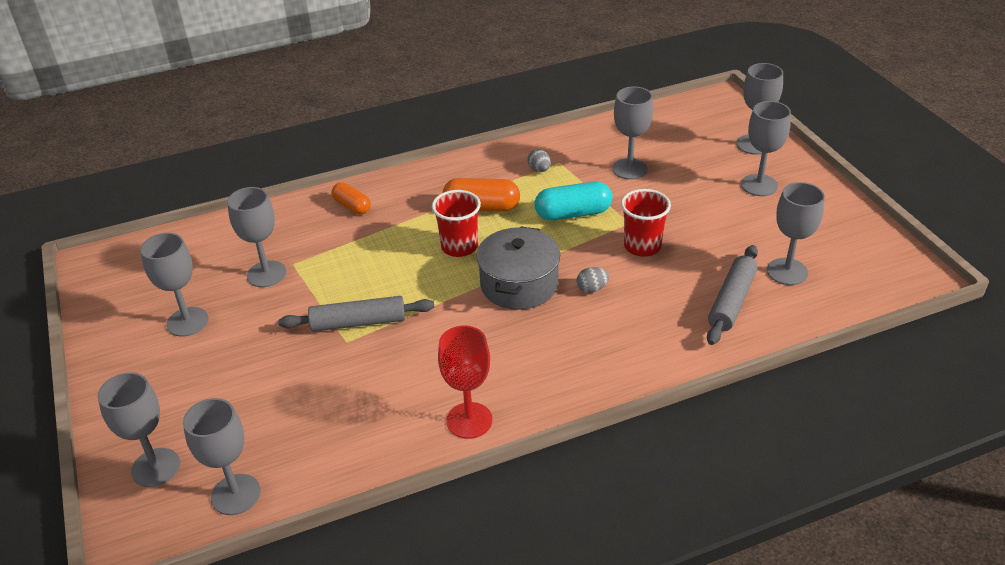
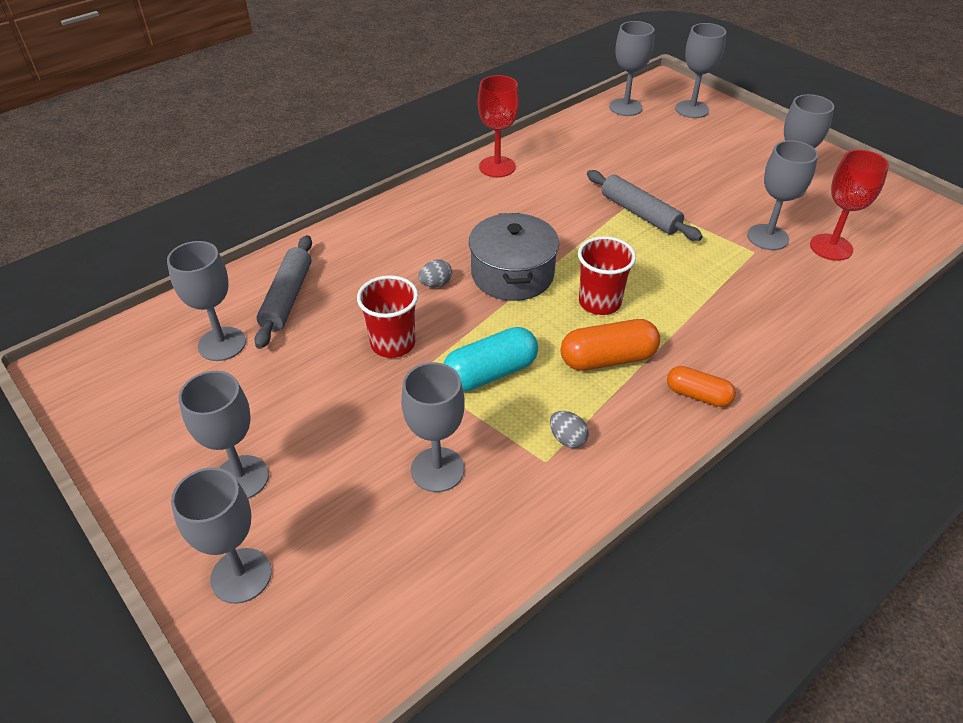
camera: 160 degrees right, 5 degrees up
grey rolling pin [278,296,434,332] -> grey rolling pin turned 75 degrees clockwise [587,170,703,241]
orange capsule [331,182,371,214] -> orange capsule moved to [667,366,736,407]
none -> red goblet [810,150,889,261]

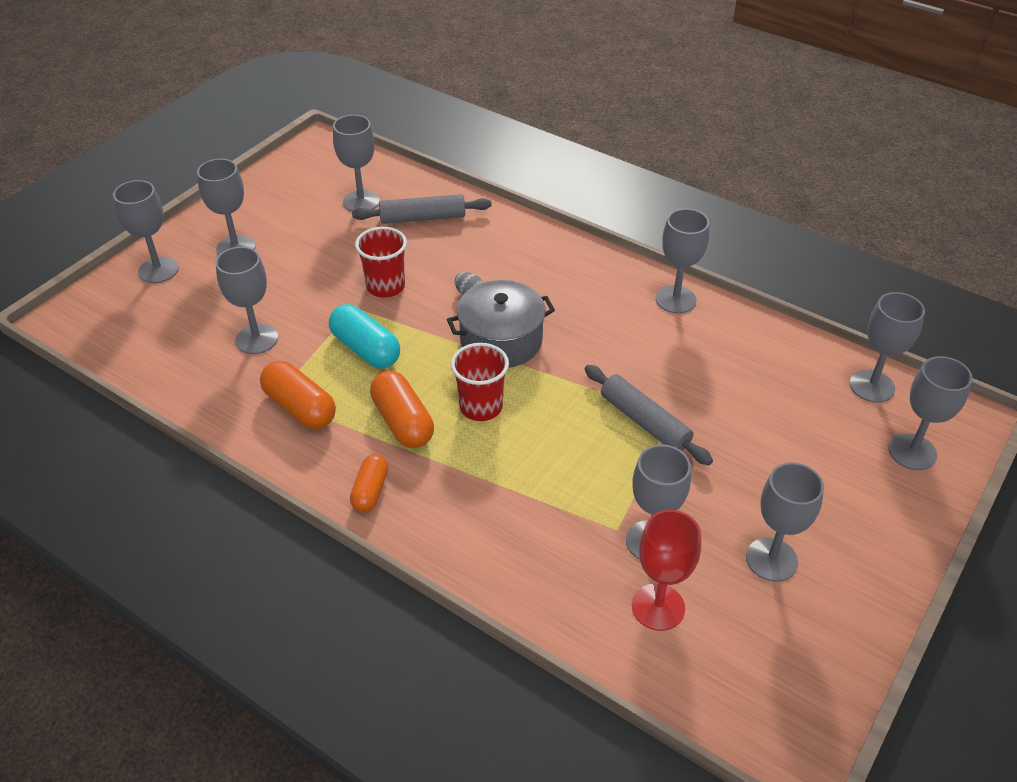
camera: 75 degrees right, 0 degrees up
red goblet [478,75,519,177] -> grey goblet [656,208,709,314]
grey egg [550,411,589,448] -> orange capsule [260,361,336,429]
grey rolling pin [587,170,703,241] -> grey rolling pin turned 75 degrees counterclockwise [585,365,713,465]

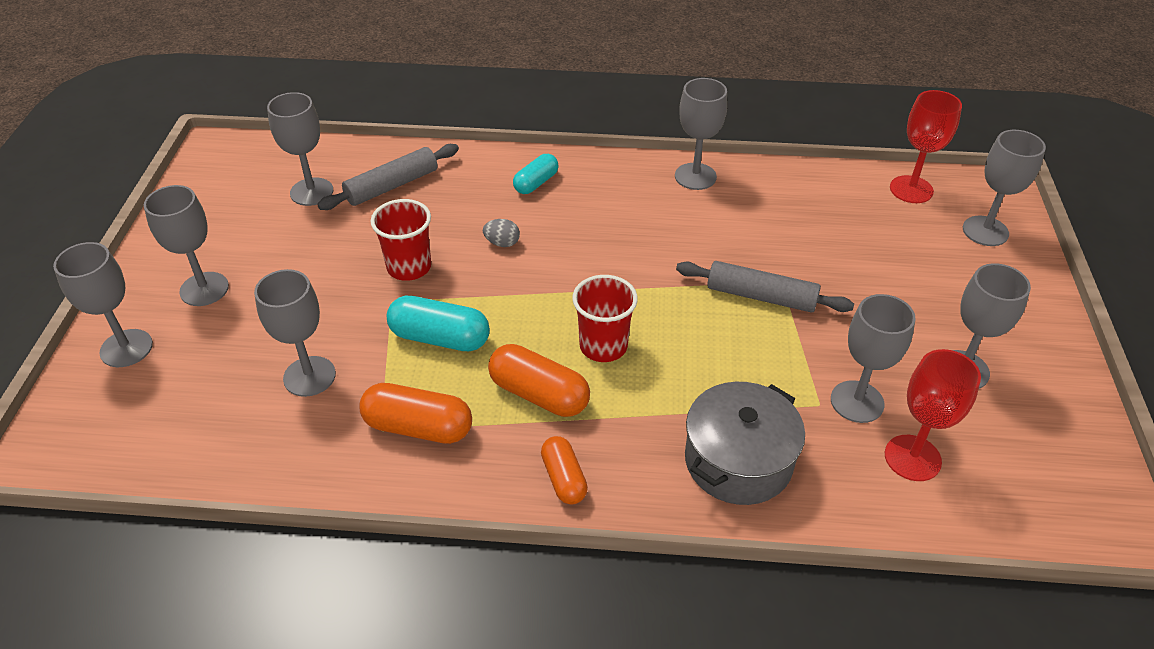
camera: 30 degrees left, 0 degrees up
grey pot [447,280,555,368] -> grey pot moved to [685,382,805,505]
grey goblet [850,292,925,403] -> red goblet [890,90,962,203]
none -> turquoise capsule [513,154,559,194]

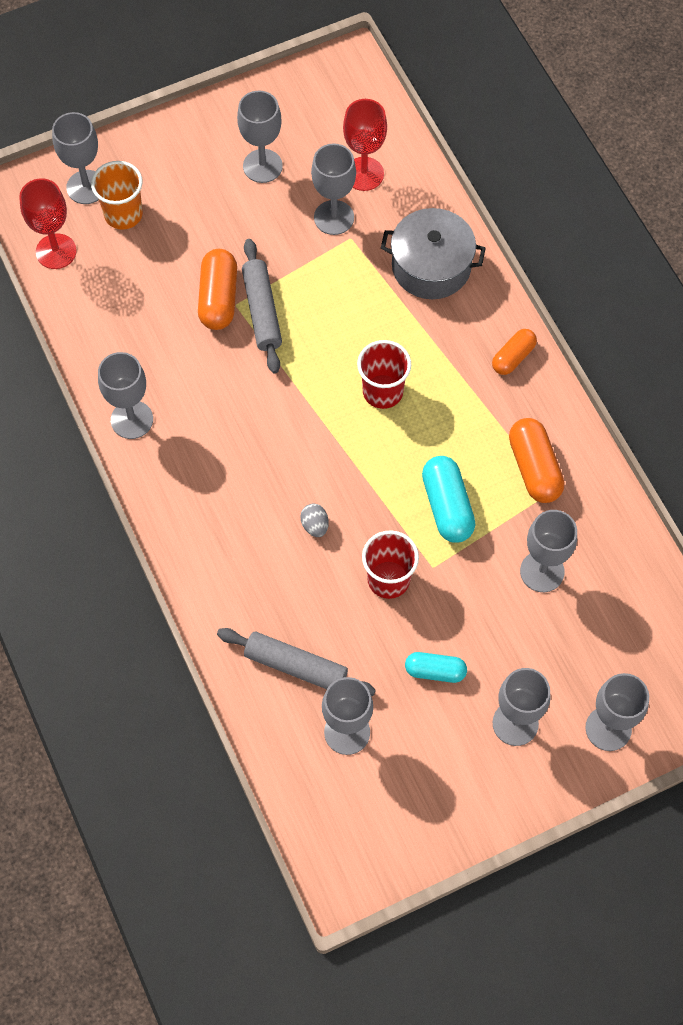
camera: 120 degrees left, 20 degrees up
orange capsule [488,344,590,417] -> orange capsule moved to [198,249,237,330]
turquoise capsule [513,154,559,194] -> turquoise capsule moved to [405,652,467,683]
none -> orange cup [91,161,143,230]

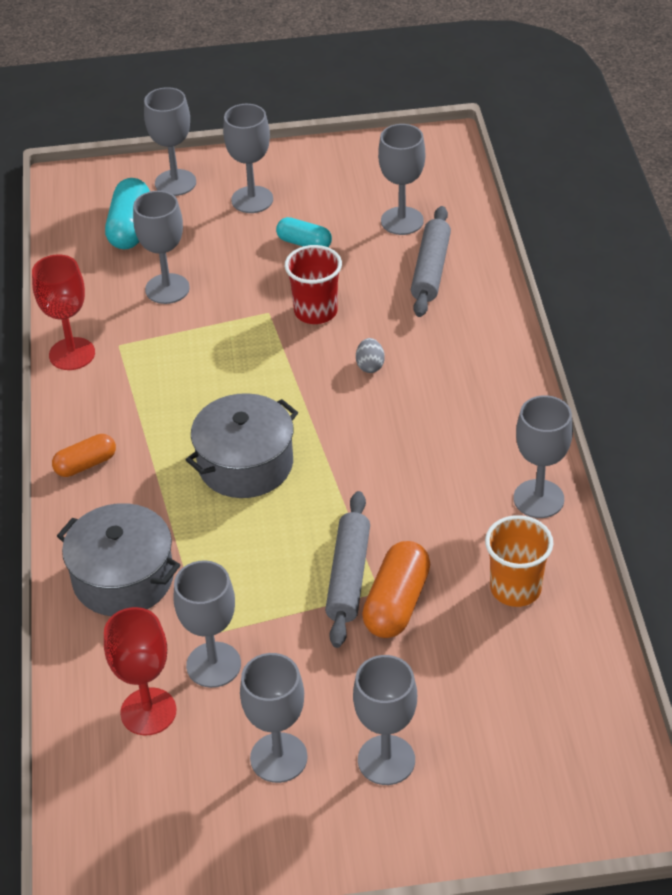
camera: 160 degrees left, 20 degrees down
red goblet [19,178,77,269] -> red goblet moved to [32,254,95,370]
grey goblet [52,112,99,204] -> grey goblet moved to [353,655,417,785]
orange cup [91,161,143,230] -> orange cup moved to [485,515,553,607]
grey rolling pin [217,628,376,696] -> grey rolling pin turned 60 degrees clockwise [411,206,451,317]
red cup [357,340,411,409] -> grey pot [186,393,298,498]
turquoise capsule [422,456,476,543] -> turquoise capsule moved to [105,178,150,249]
orange capsule [509,418,565,503] -> none

